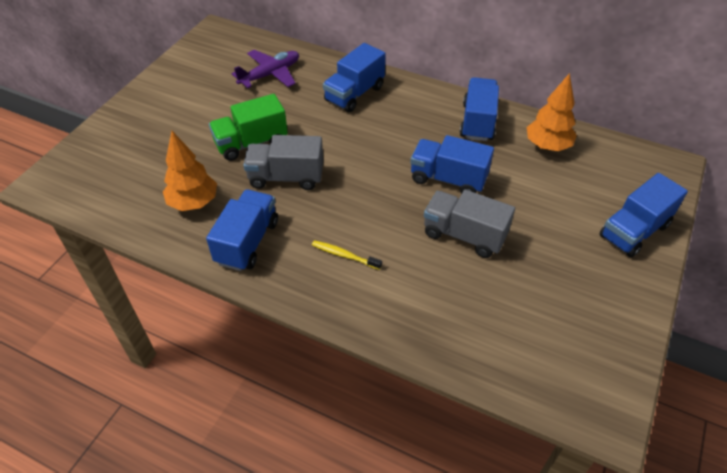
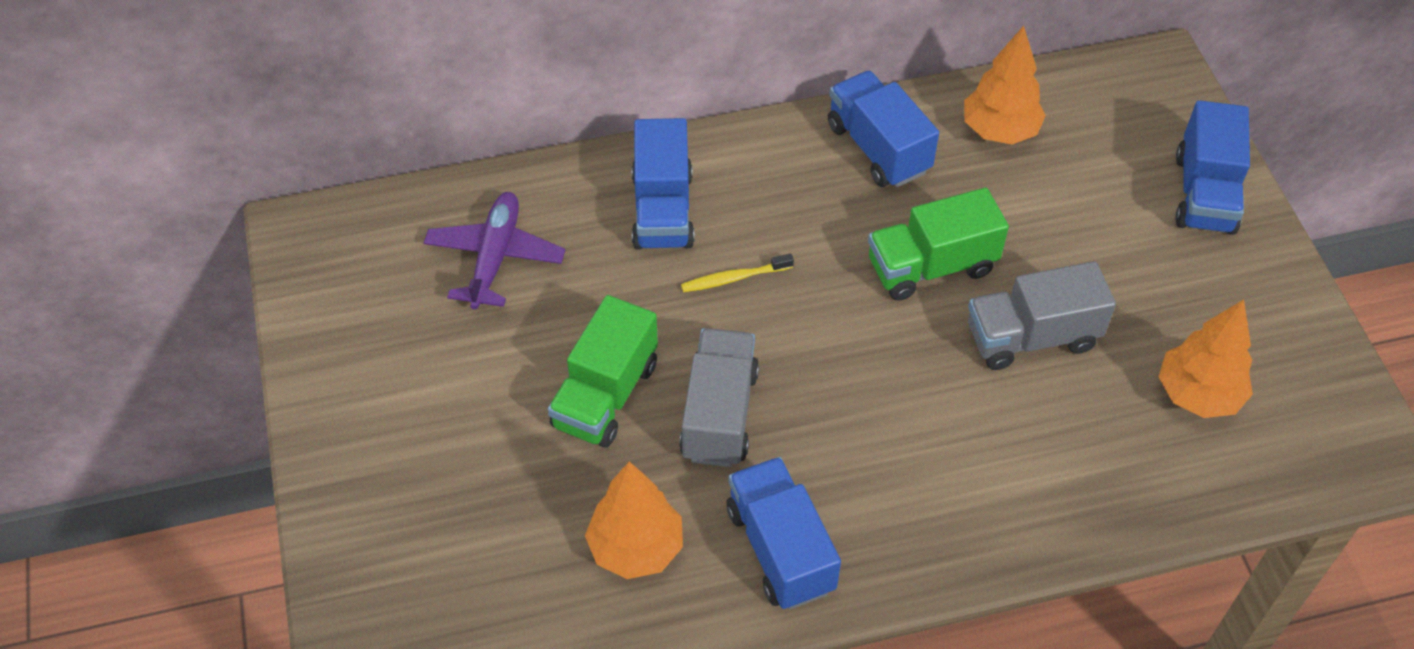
camera: 40 degrees left, 5 degrees up
grey truck [243,135,323,190] -> grey truck turned 135 degrees clockwise [679,328,759,467]
yellow toothbrush [312,240,382,270] -> yellow toothbrush moved to [681,254,794,292]
blue truck [410,135,494,194] -> green truck [868,188,1009,301]
none -> orange tree [1158,300,1253,418]

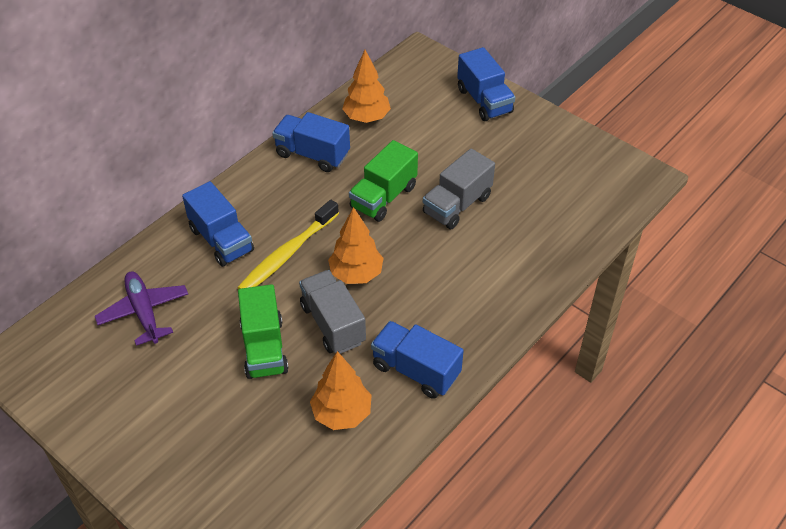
camera: 35 degrees left, 5 degrees down
yellow toothbrush [681,254,794,292] -> yellow toothbrush [237,200,339,289], size x1.92
orange tree [1158,300,1253,418] -> orange tree moved to [328,207,384,284]

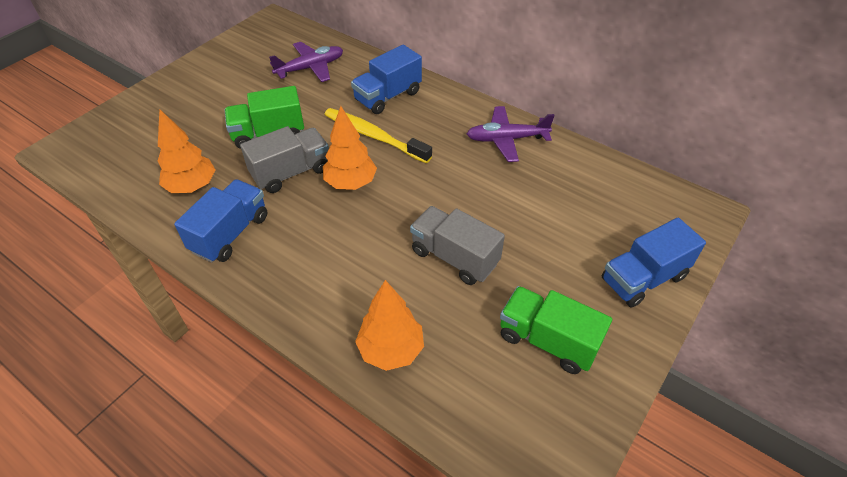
camera: 85 degrees right, 0 degrees up
blue truck [272,112,350,172] -> purple plane [467,106,555,162]
orange tree [342,50,391,123] -> orange tree moved to [355,280,424,371]
green truck [349,140,418,222] -> green truck moved to [500,286,612,374]

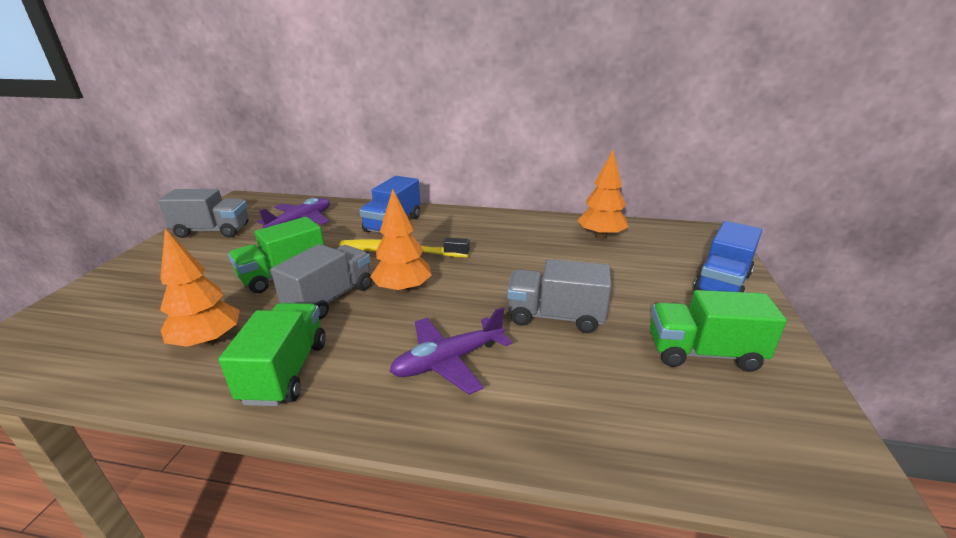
camera: 25 degrees left, 20 degrees down
blue truck [174,179,267,263] -> green truck [219,303,326,406]
orange tree [355,280,424,371] -> orange tree moved to [577,150,628,239]
purple plane [467,106,555,162] -> purple plane moved to [389,307,512,395]
none -> grey truck [158,189,248,238]

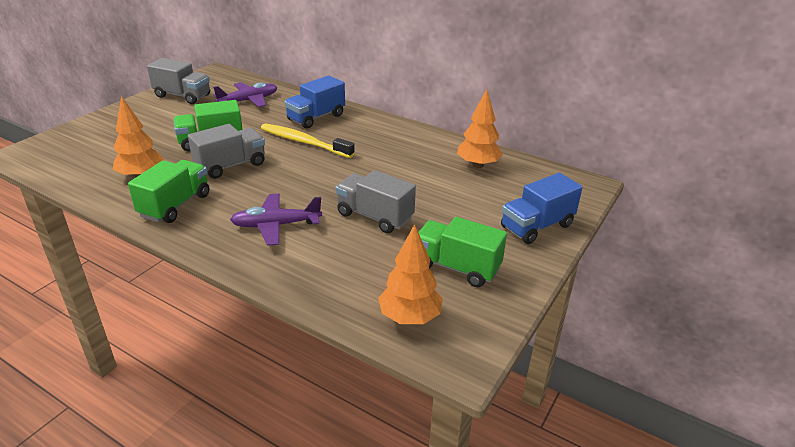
camera: 20 degrees right, 5 degrees up
orange tree [370,189,432,294] -> orange tree moved to [378,224,443,324]

